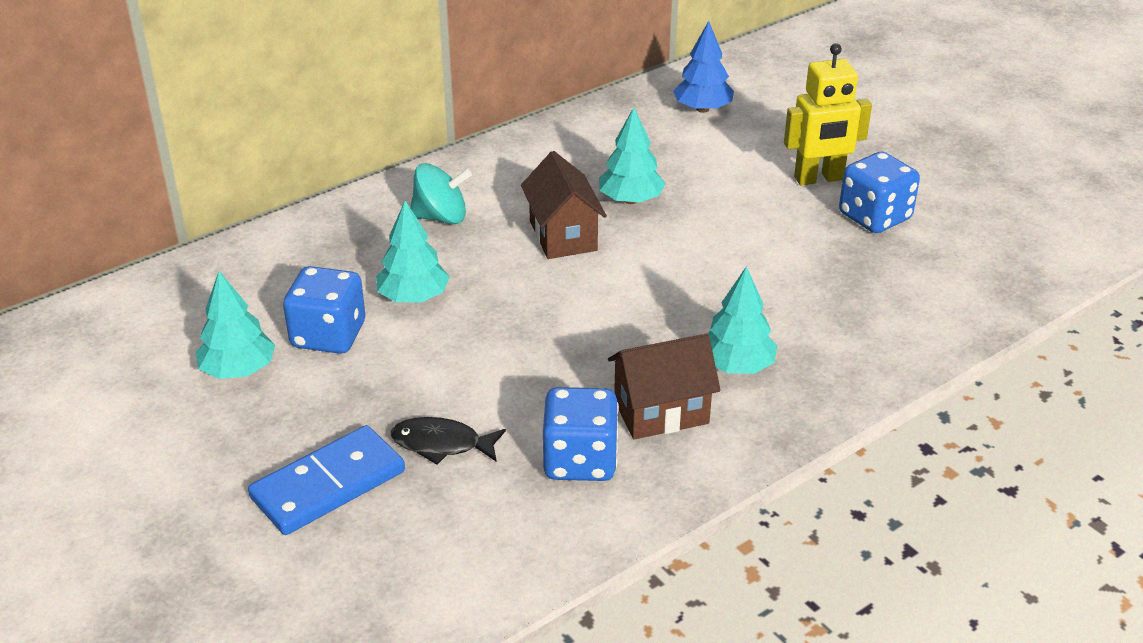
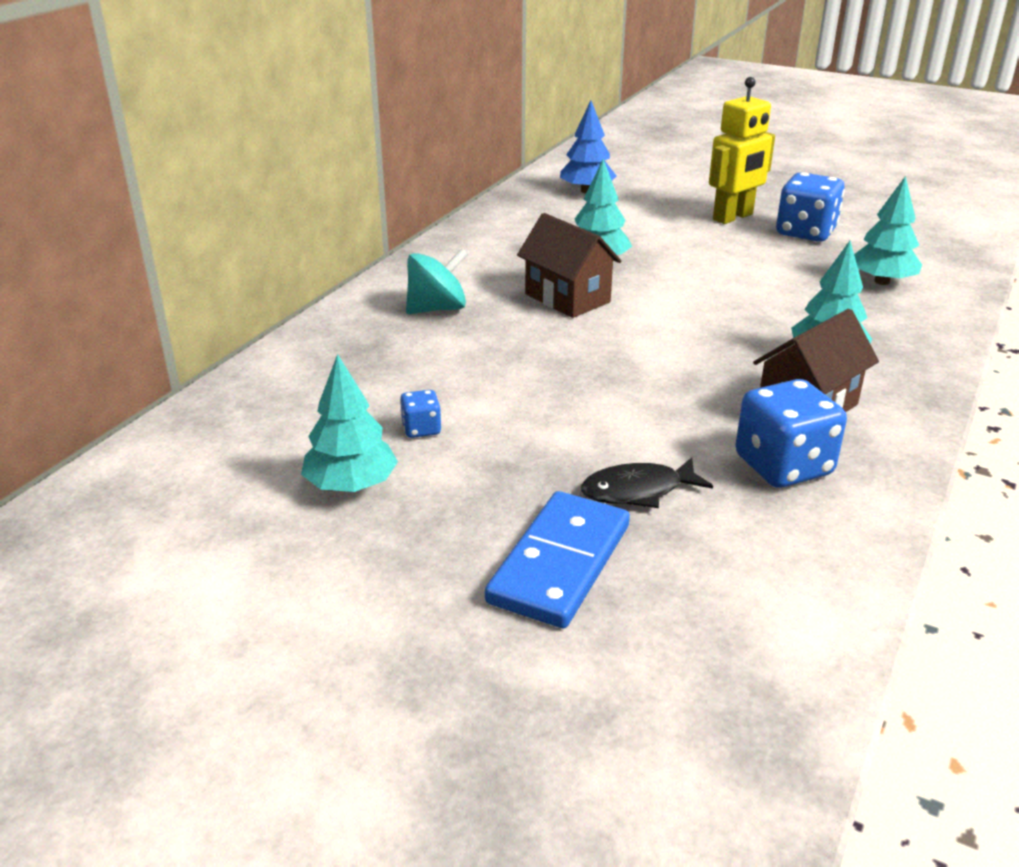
camera: 25 degrees left, 5 degrees down
blue dice [283,266,365,354] -> blue dice [400,390,441,438], size x0.49
turquoise tree [376,201,450,302] -> turquoise tree moved to [854,176,922,285]

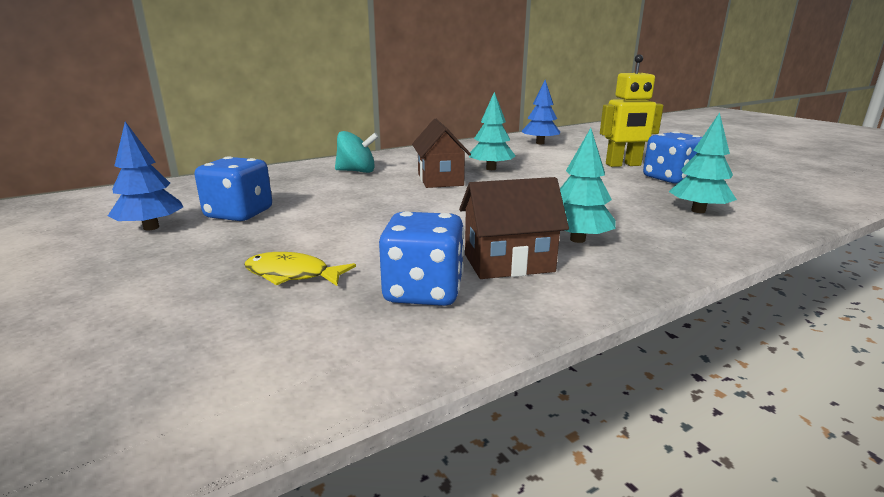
camera: 30 degrees right, 10 degrees down
turquoise tree [301,354,398,492] -> blue tree [108,122,183,230]
blue dice [400,390,441,438] -> blue dice [195,156,272,221], size x2.05
blue domino [485,491,630,628] -> none
black fish [581,457,713,508] -> yellow fish [244,252,356,286]

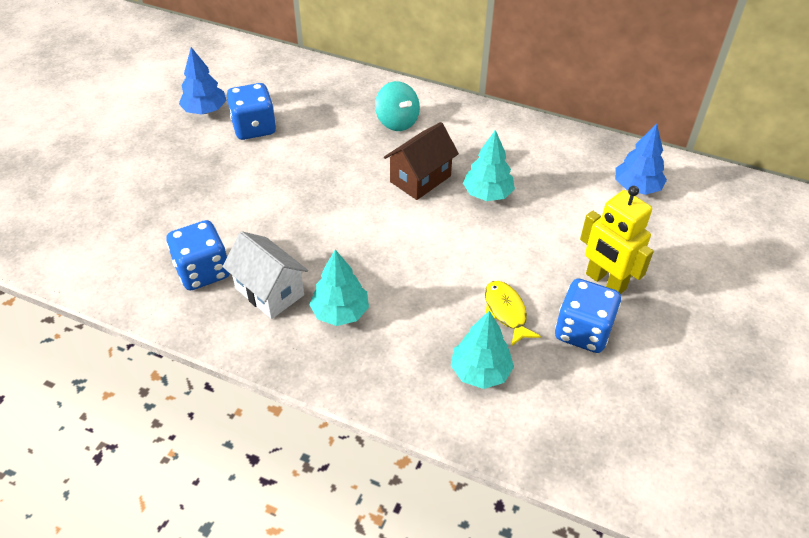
camera: 55 degrees right, 25 degrees up
yellow fish [244,252,356,286] -> yellow fish moved to [485,281,541,346]
brown house [459,177,569,279] -> white house [223,231,308,319]

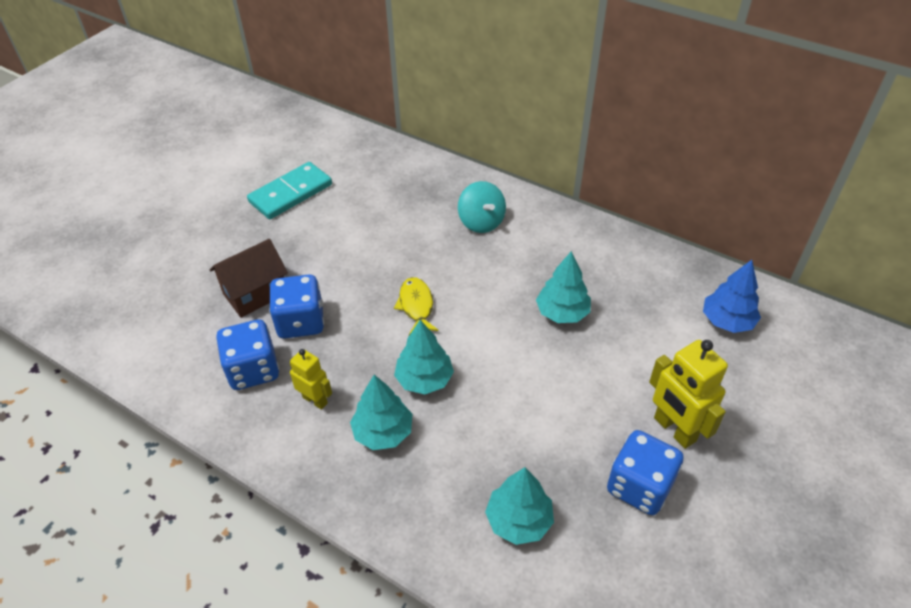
camera: 10 degrees right, 0 degrees up
blue tree [179,47,227,115] -> turquoise domino [247,162,332,219]
white house [223,231,308,319] -> yellow robot [290,349,332,410]
blue dice [227,83,276,140] -> blue dice moved to [269,274,324,339]
brown house [384,122,459,200] -> brown house moved to [210,239,288,318]
yellow fish [485,281,541,346] -> yellow fish moved to [394,277,438,335]
none -> turquoise tree [394,320,454,394]

